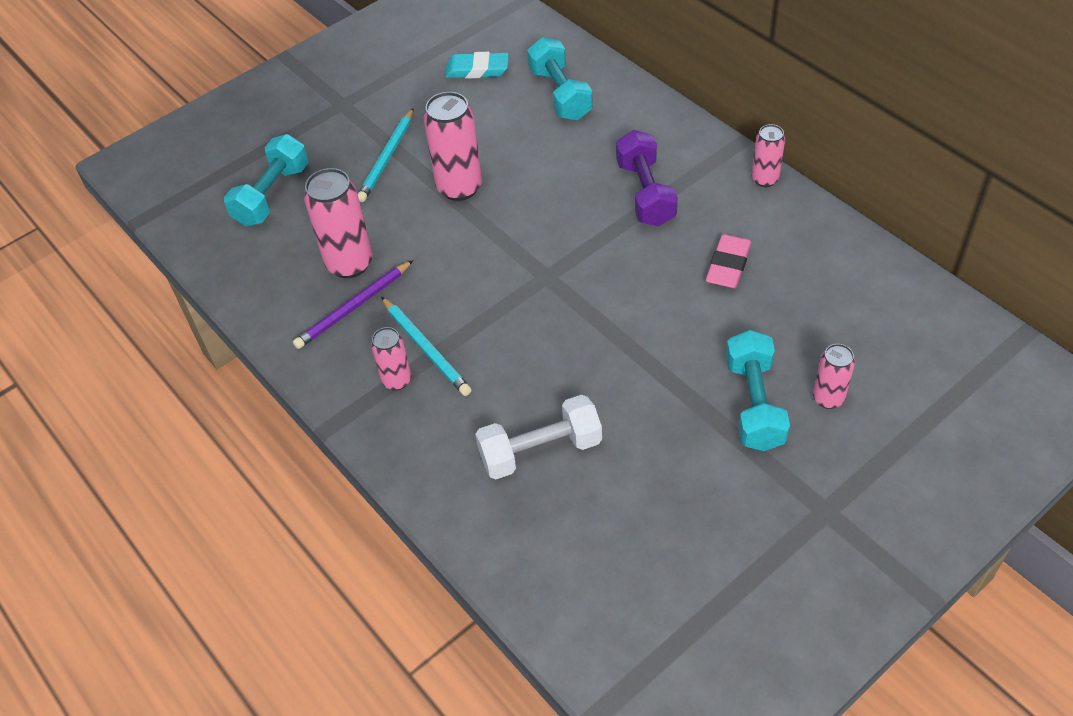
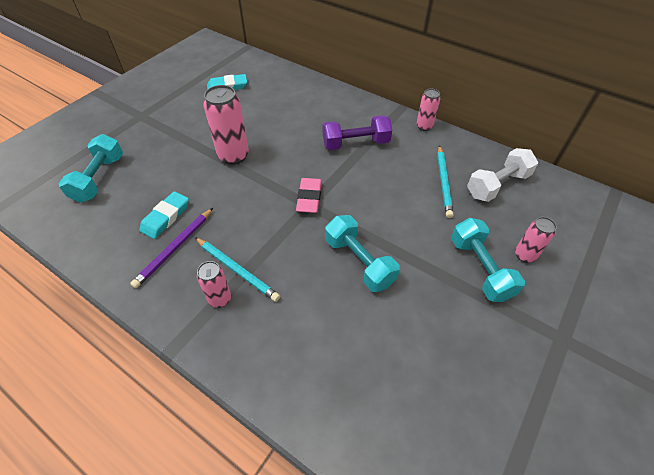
camera: 20 degrees left, 0 degrees up
pink can [304,168,373,278] -> turquoise eraser [139,191,189,239]
turquoise pencil [358,108,414,202] -> turquoise pencil moved to [437,145,453,218]
white dumbbell [475,395,602,479] -> white dumbbell moved to [467,148,538,202]
turquoise dumbbell [527,37,593,120] -> turquoise dumbbell moved to [325,215,400,292]
purple dumbbell [616,130,678,226] -> purple dumbbell turned 75 degrees counterclockwise [323,115,392,150]
pink eraser [706,234,752,288] -> pink eraser moved to [296,178,322,213]

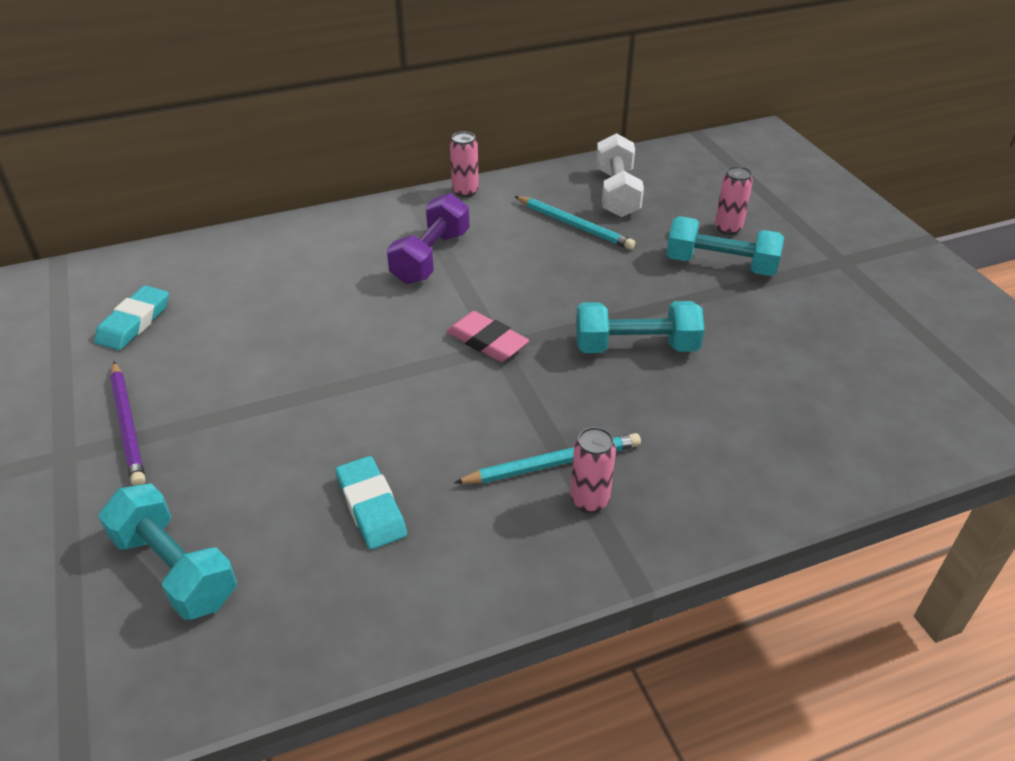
camera: 55 degrees left, 10 degrees down
purple pencil [130,208,213,288] -> purple pencil moved to [110,362,146,486]
pink can [204,85,249,165] -> none

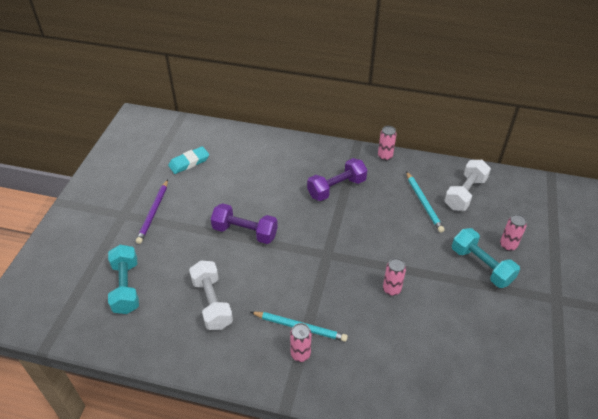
camera: 35 degrees right, 5 degrees up
turquoise eraser [336,456,407,549] -> white dumbbell [189,261,233,330]
pink eraser [446,311,529,362] -> none
turquoise dumbbell [576,301,704,353] -> pink can [383,258,406,296]
none -> purple dumbbell [211,203,278,244]

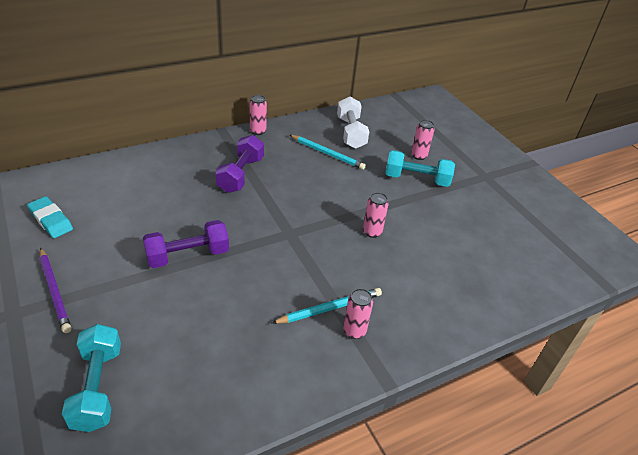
camera: 45 degrees left, 5 degrees down
turquoise dumbbell [108,245,139,314] -> turquoise dumbbell turned 45 degrees clockwise [62,324,121,432]
turquoise eraser [168,146,209,174] -> turquoise eraser turned 60 degrees counterclockwise [27,196,73,238]
white dumbbell [189,261,233,330] -> none

